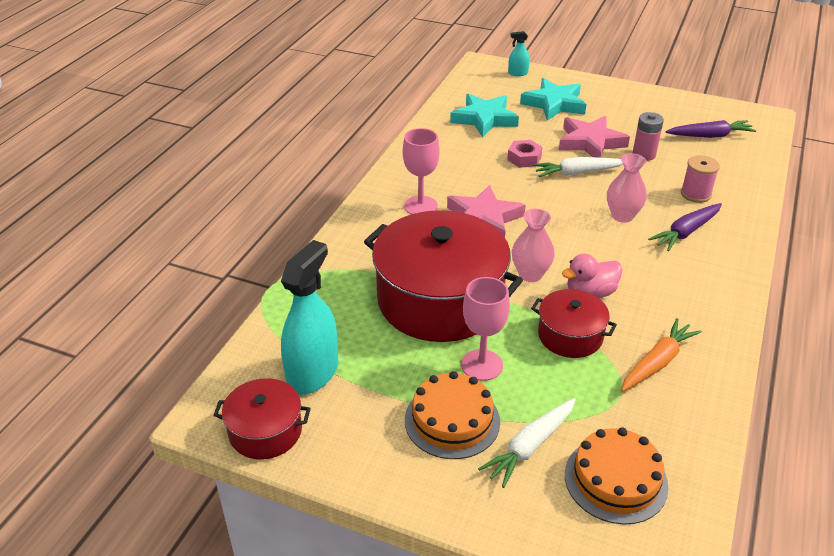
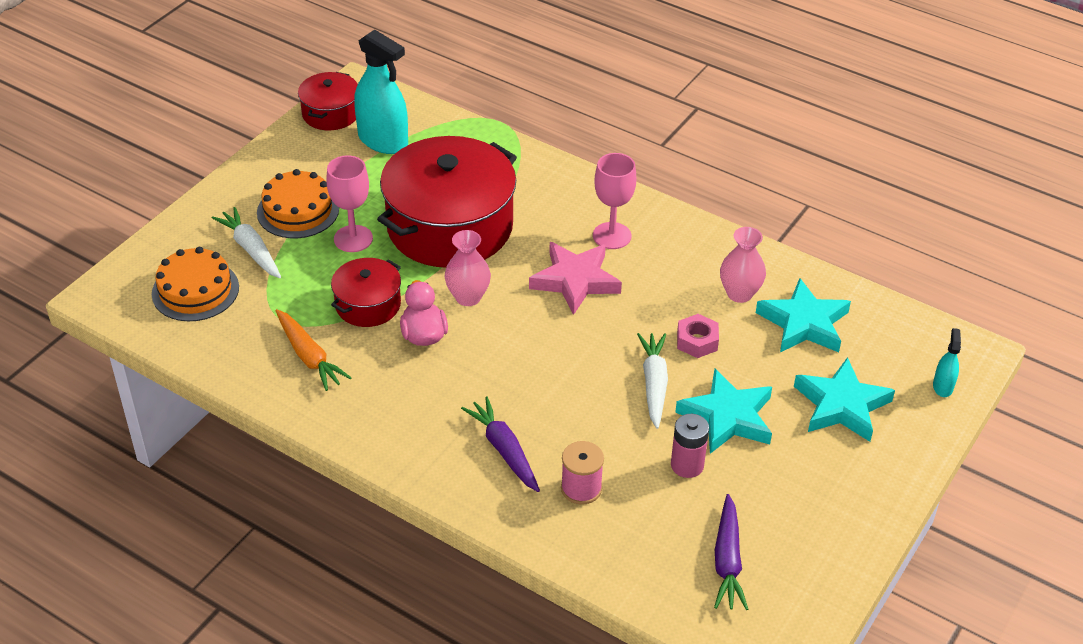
camera: 100 degrees right, 5 degrees up
pink star [559,116,630,158] -> turquoise star [675,369,772,454]
pink vase [607,153,647,223] -> pink vase moved to [720,227,766,303]

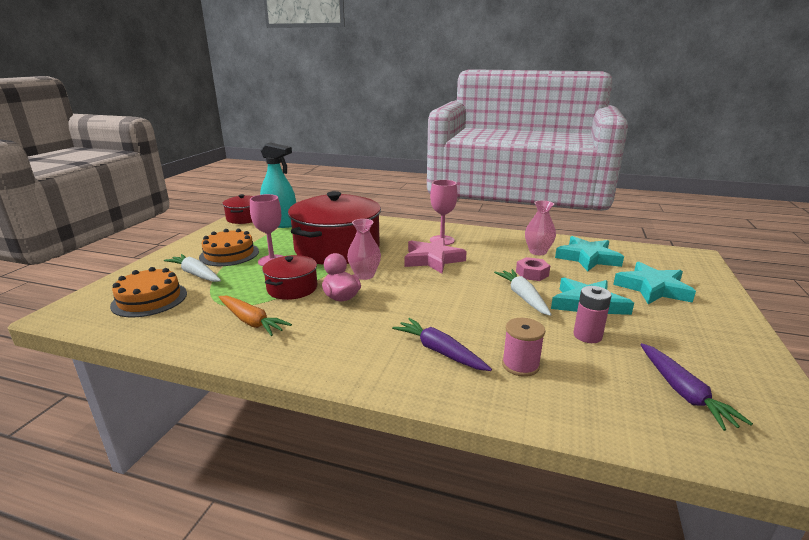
camera: 15 degrees left, 20 degrees down
turquoise spray bottle [933,328,961,397] -> none

